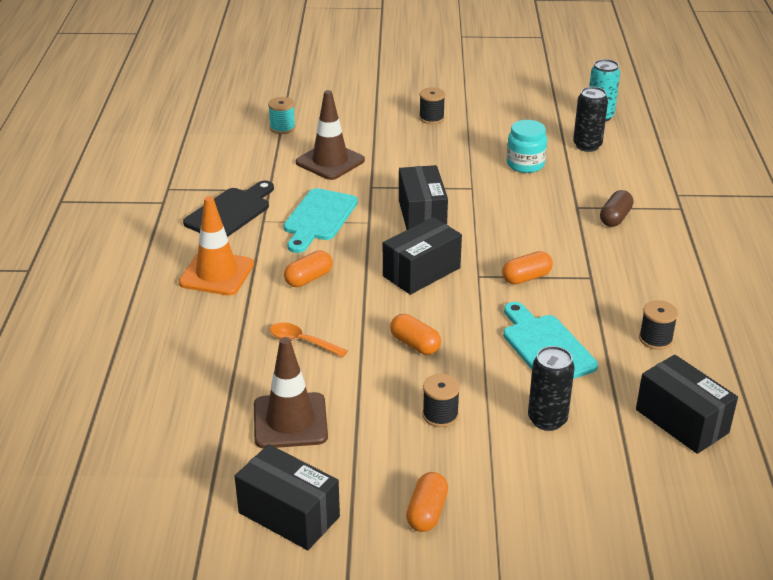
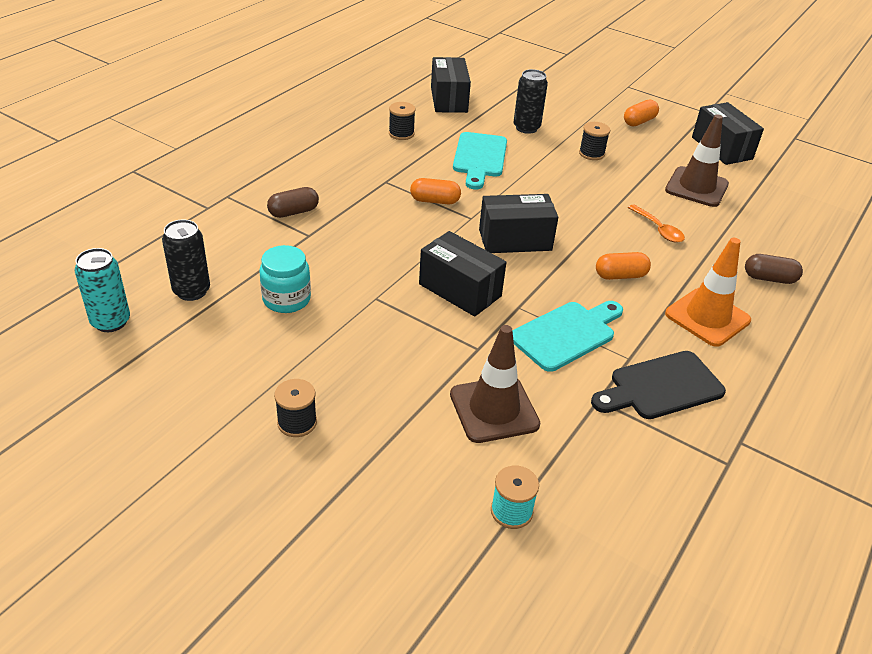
camera: 150 degrees left, 5 degrees up
orange capsule [390,314,441,355] -> none
black box [399,165,448,230] -> black box turned 75 degrees counterclockwise [419,231,507,317]
none -> brown capsule [745,254,803,284]

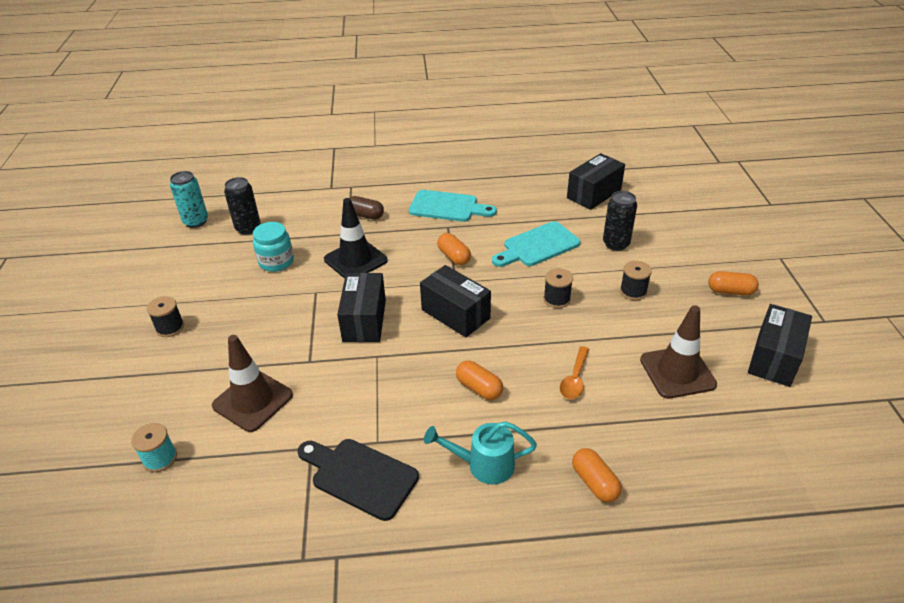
camera: 55 degrees right, 0 degrees up
black spool [389,102,416,140] -> black spool moved to [544,268,573,308]
turquoise cutting board [512,301,623,372] -> turquoise cutting board moved to [409,190,497,222]
orange traffic cone [665,238,751,347] -> turquoise watering can [424,421,537,484]
brown capsule [745,254,803,284] -> orange capsule [572,448,622,502]
none -> black traffic cone [324,198,388,279]

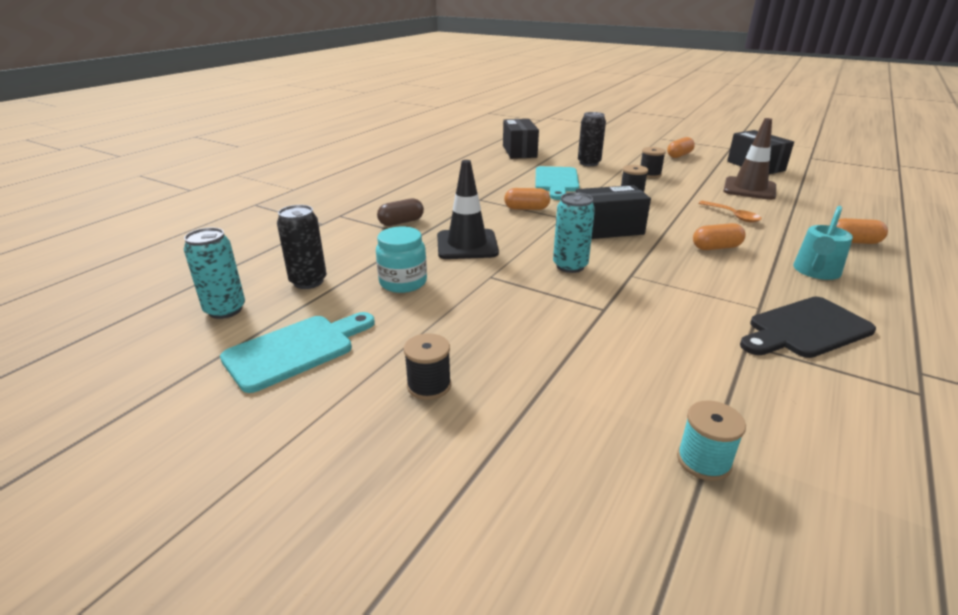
camera: 55 degrees left, 10 degrees down
brown traffic cone [212,335,293,432] -> none
black box [337,273,386,342] -> turquoise can [553,192,595,273]
turquoise cutting board [409,190,497,222] -> turquoise cutting board moved to [220,312,375,393]

